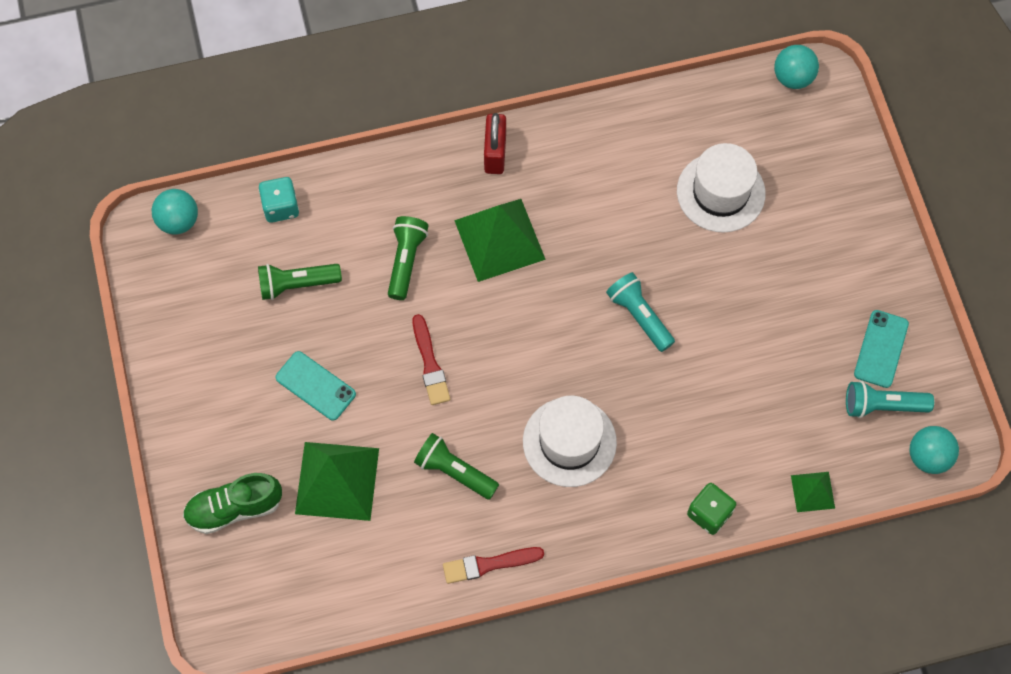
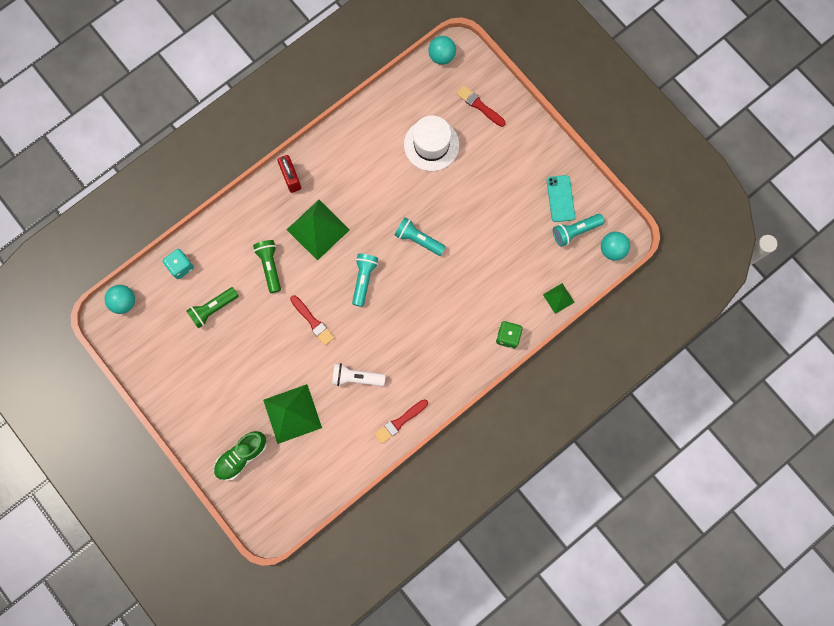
camera: 25 degrees left, 10 degrees up
turquoise phone [276,351,356,421] -> none
green flashlight [414,433,499,500] -> white flashlight [332,363,385,386]
white hat [523,396,617,487] -> none
none -> turquoise flashlight [352,254,378,307]
none -> red brush [457,86,506,127]

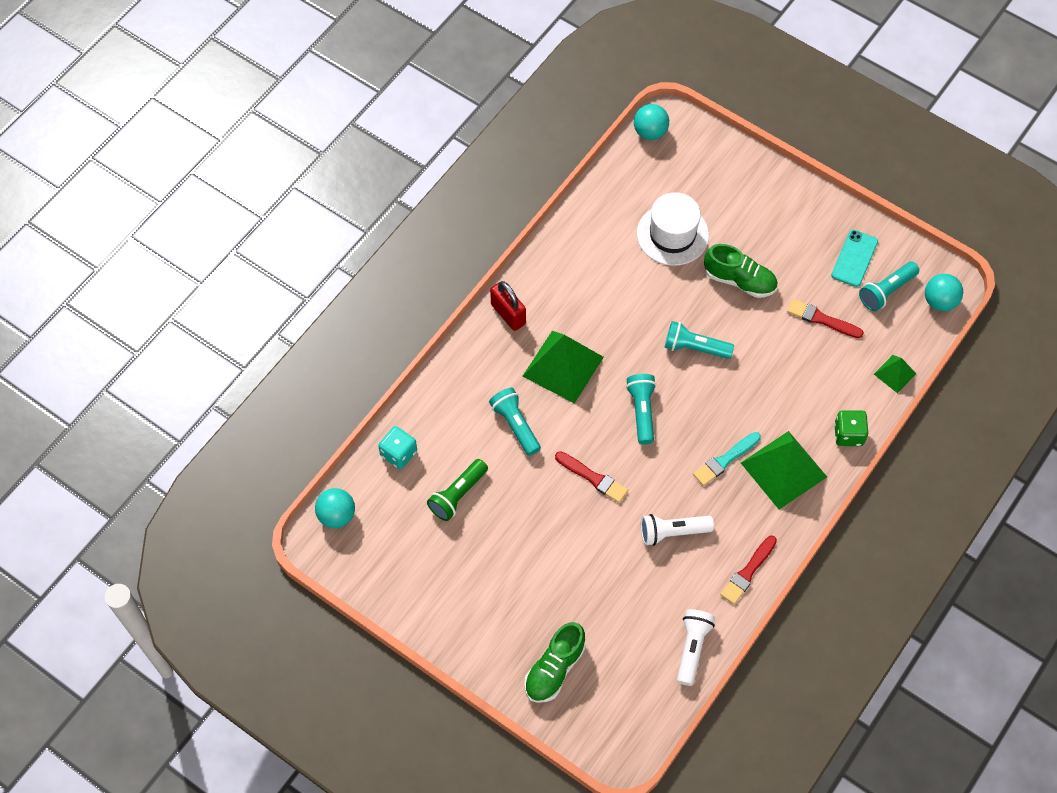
camera: 15 degrees left, 15 degrees down
green flashlight [253,240,281,293] -> turquoise flashlight [489,388,541,456]
green pyramid [263,384,322,444] -> green pyramid moved to [741,431,827,509]
red brush [457,86,506,127] -> red brush moved to [787,299,864,338]
turquoise phone [547,175,575,222] -> turquoise phone turned 45 degrees clockwise [831,230,878,287]
none -> white flashlight [677,609,715,686]
none -> turquoise brush [693,432,761,486]
none -> green shoe [704,244,777,298]

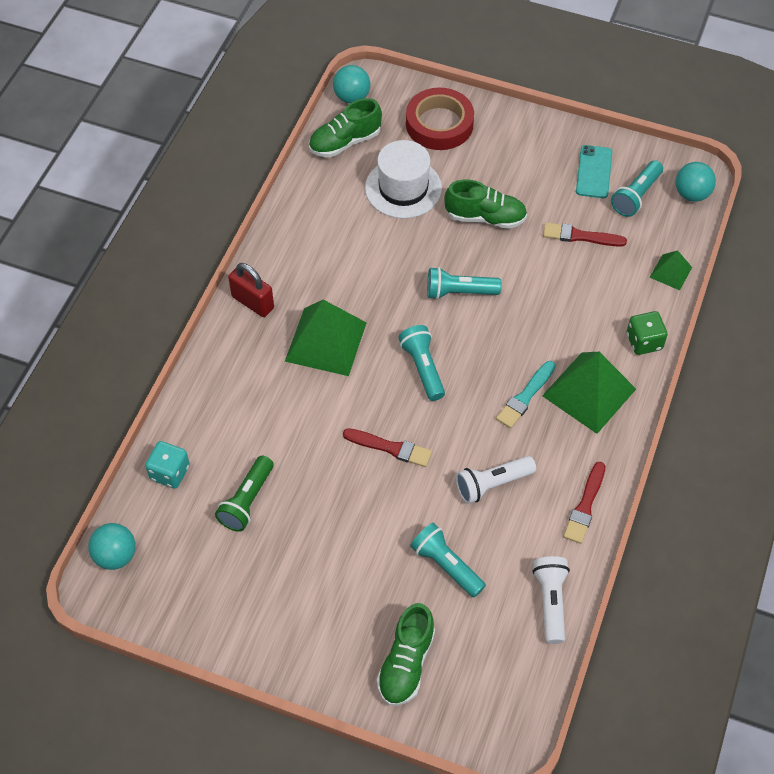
camera: 15 degrees left, 5 degrees down
turquoise flashlight [489,388,541,456] -> turquoise flashlight moved to [410,523,486,597]
none -> green shoe [309,98,382,157]
none -> red tape [406,88,474,150]

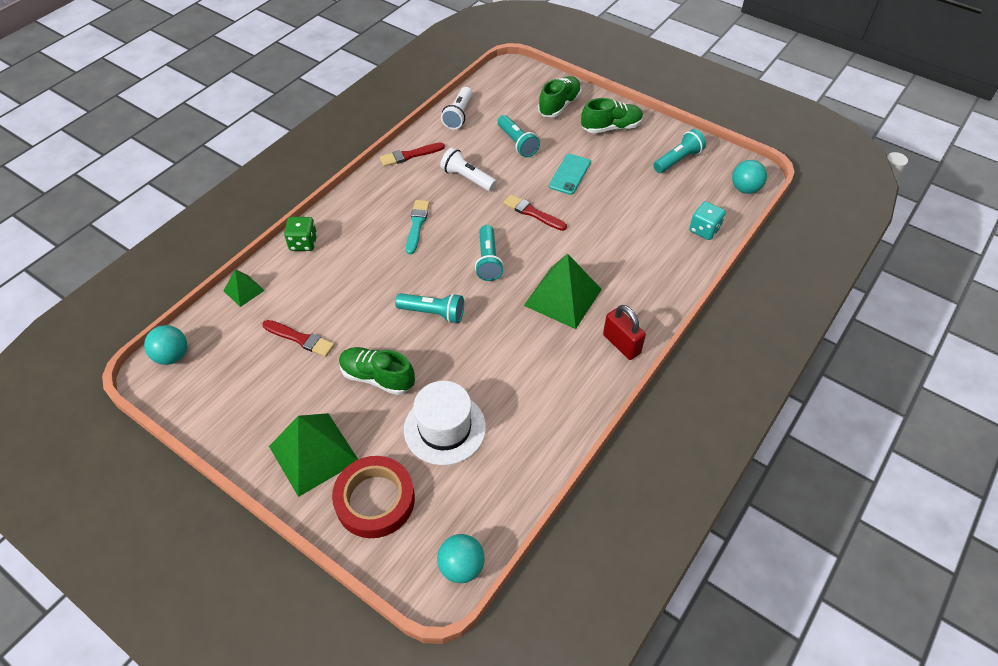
camera: 165 degrees left, 5 degrees down
green flashlight [215,456,274,532] -> none
green shoe [309,98,382,157] -> green shoe moved to [581,98,643,134]
white flashlight [456,456,536,504] -> white flashlight turned 135 degrees counterclockwise [440,147,497,191]
turquoise brush [496,361,556,428] -> turquoise brush turned 45 degrees counterclockwise [406,200,430,254]
green pyramid [542,352,636,434] -> green pyramid moved to [269,413,358,497]
red brush [563,462,605,544] -> red brush turned 150 degrees counterclockwise [380,142,445,167]
turquoise phone [576,145,612,198] -> turquoise phone moved to [549,154,591,195]
turquoise flashlight [611,160,663,217] -> turquoise flashlight moved to [653,129,706,173]

